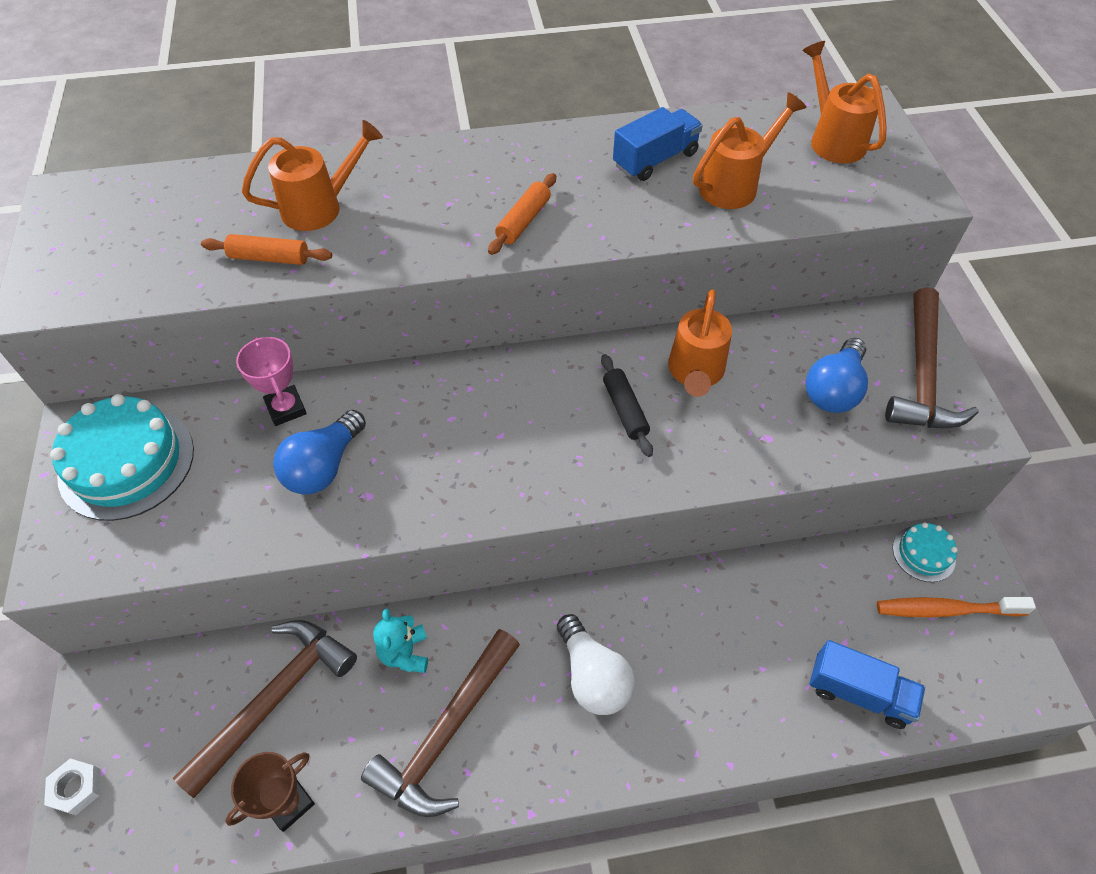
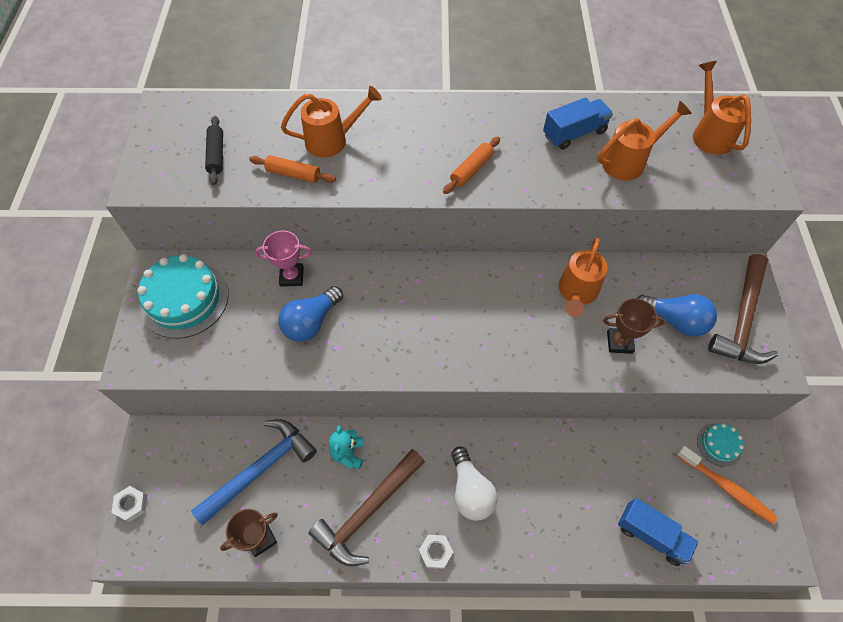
camera: 10 degrees right, 5 degrees up
brown hammer [173,620,357,798] -> blue hammer [191,419,317,525]
pink trophy [236,337,307,426] -> pink trophy turned 75 degrees counterclockwise [255,230,312,287]
black rolling pin [601,354,653,457] -> black rolling pin moved to [205,116,223,186]
blue light bulb [806,338,868,413] -> blue light bulb turned 105 degrees counterclockwise [637,294,717,336]
orange toothbrush [877,597,1036,617] -> orange toothbrush turned 150 degrees counterclockwise [676,446,777,524]
none -> white nut [419,535,453,569]
none -> brown trophy [603,298,665,354]

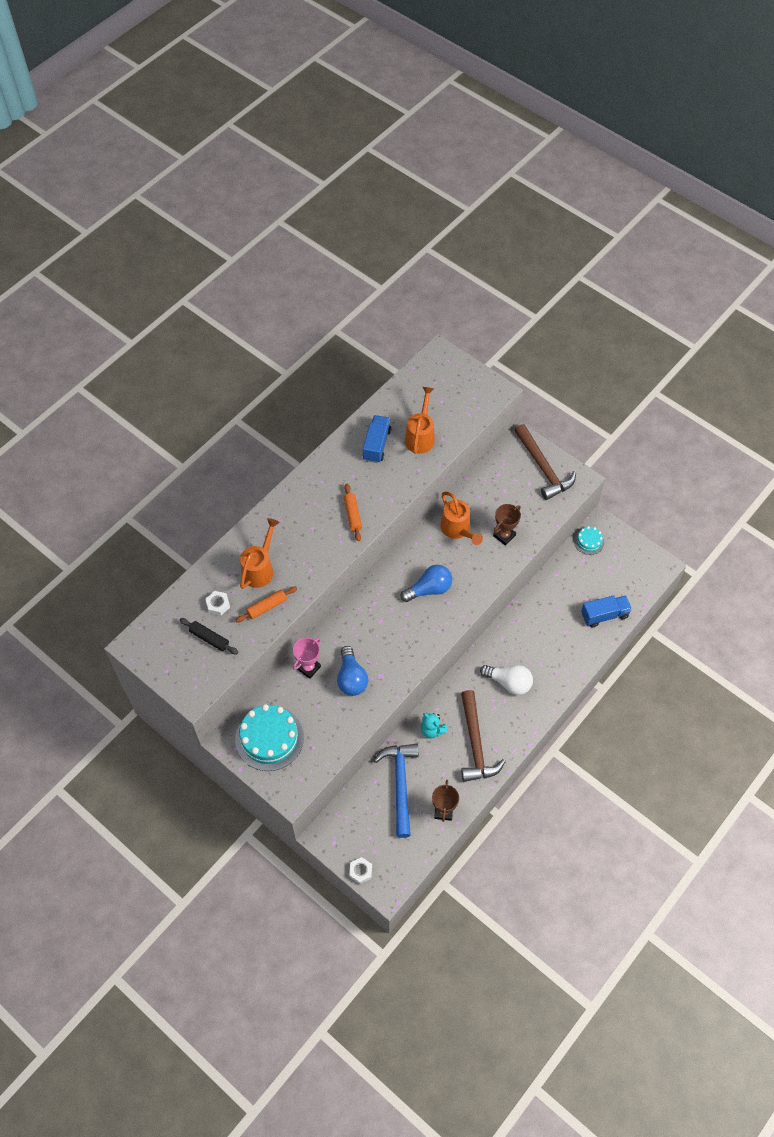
camera: 50 degrees left, 0 degrees up
white nut [419,535,453,569] -> white nut moved to [206,591,230,615]
blue light bulb [637,294,717,336] -> blue light bulb moved to [400,565,452,602]
orange toothbrush [676,446,777,524] -> none
orange watering can [693,61,751,155] -> none

